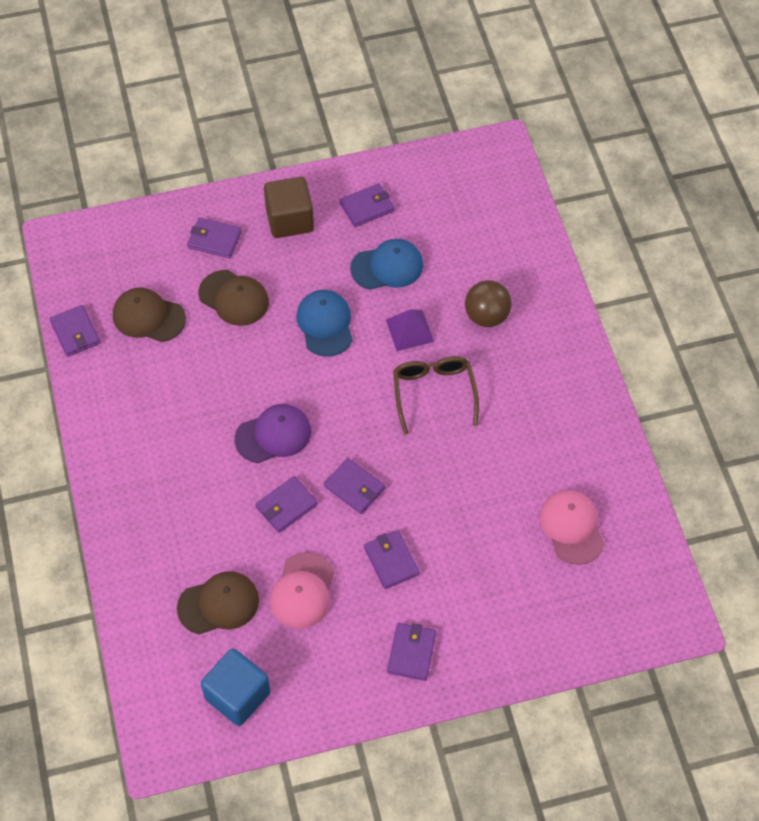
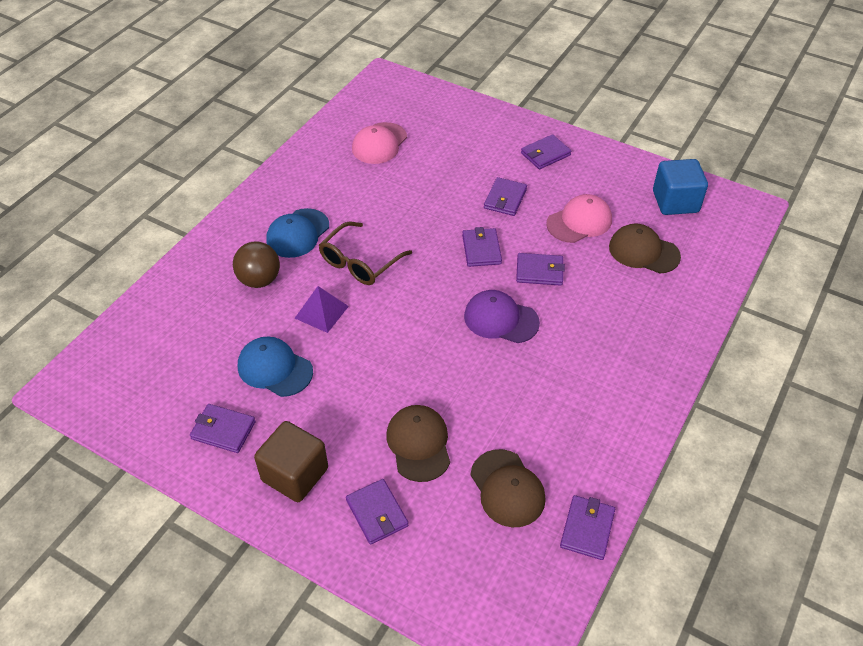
camera: 135 degrees left, 10 degrees down
blue cap [296,290,353,357] -> blue cap moved to [266,208,329,258]

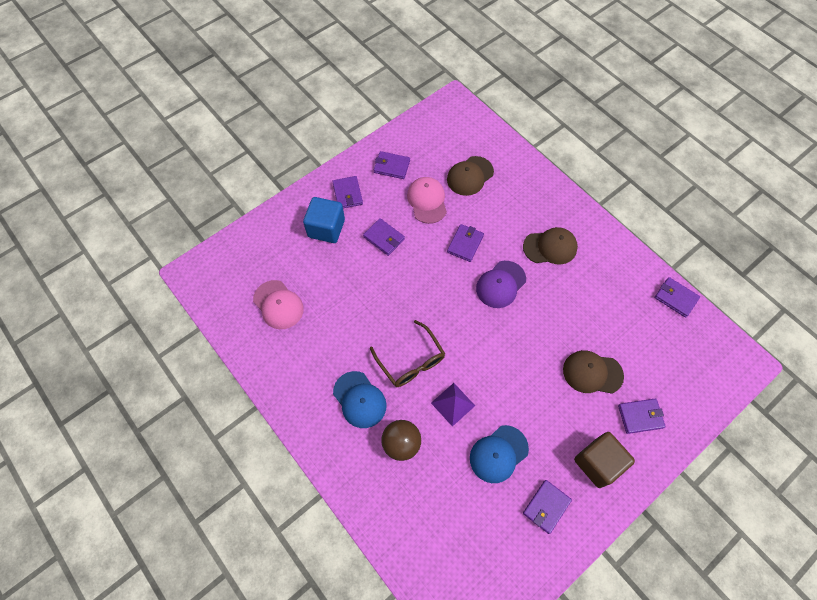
camera: 70 degrees left, 15 degrees up
purple wallet [462,227,502,267] -> purple wallet moved to [374,151,410,179]
brown cap [471,449,545,527] -> brown cap moved to [523,227,578,264]
blue cube [653,159,708,215] -> blue cube moved to [303,197,345,243]

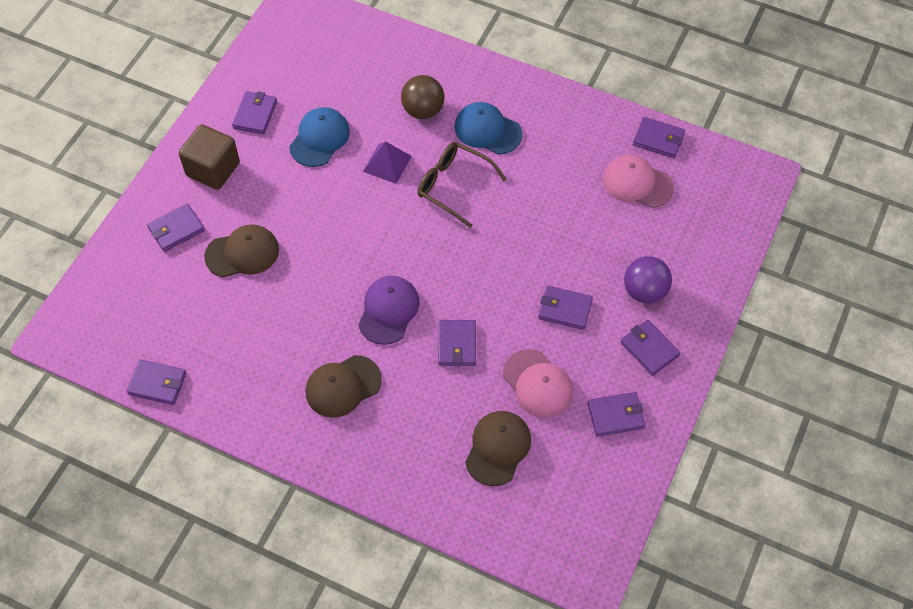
camera: 155 degrees right, 5 degrees down
blue cube [303,197,345,243] -> purple ball [624,256,672,304]
none -> purple wallet [633,117,685,158]

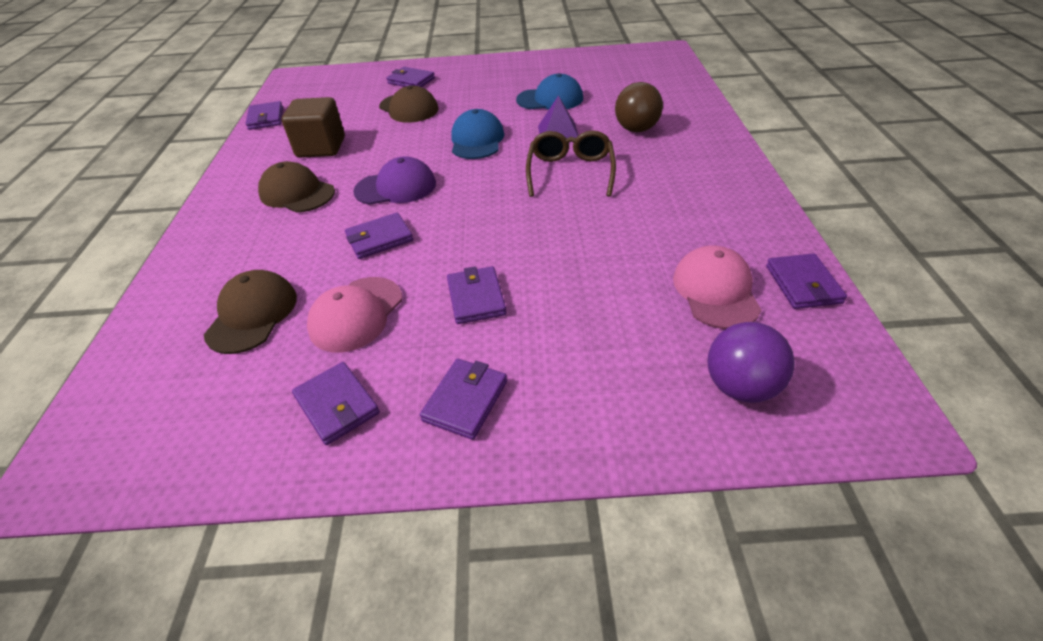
camera: 65 degrees right, 15 degrees down
brown cube [179,124,240,190] -> brown cube moved to [282,97,345,158]
purple wallet [232,91,277,134] -> none
blue cap [454,102,523,154] -> blue cap moved to [451,109,504,159]
brown cap [465,411,531,486] -> brown cap turned 75 degrees counterclockwise [204,270,297,354]
purple ball [624,256,672,304] -> purple ball moved to [708,322,795,403]

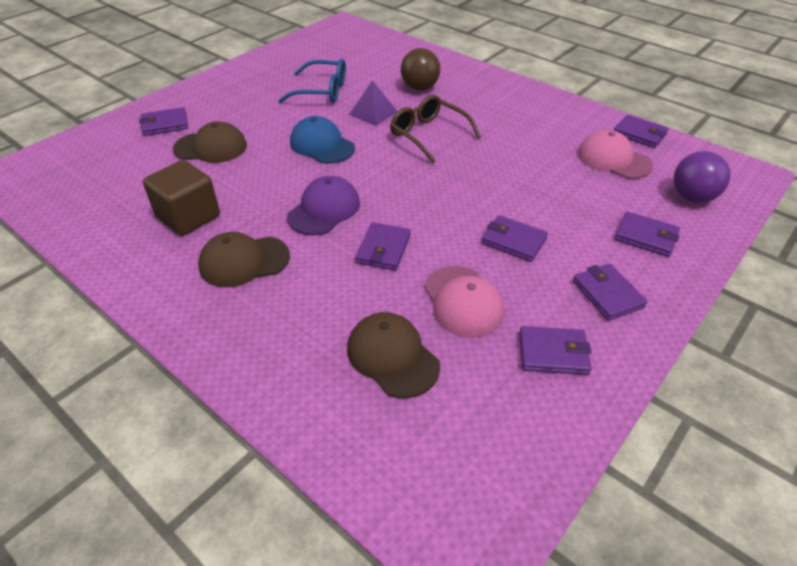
camera: 50 degrees left, 0 degrees up
purple wallet [246,101,283,130] -> purple wallet moved to [615,211,680,257]
blue cap [516,73,583,109] -> blue glasses [278,59,346,103]

